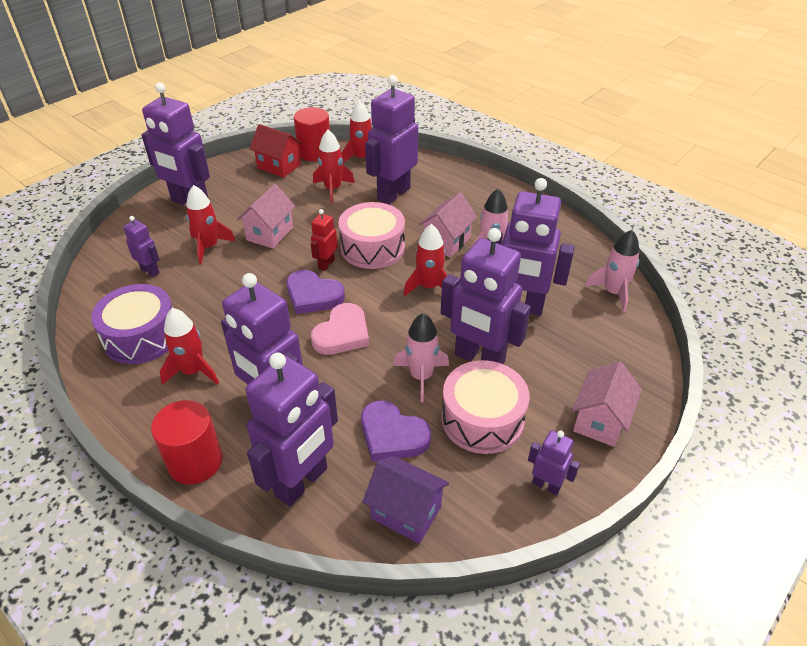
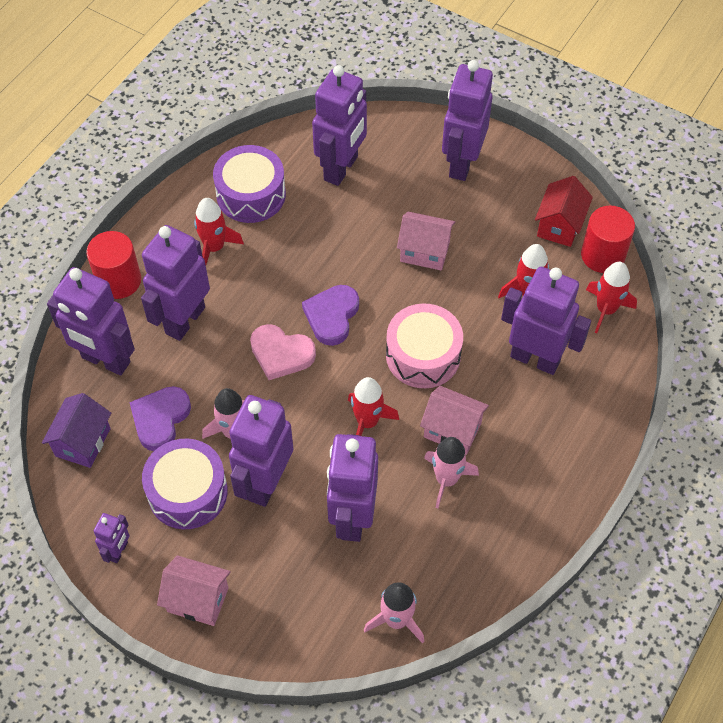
camera: 80 degrees right, 15 degrees up
purple robot [123,216,160,277] -> purple robot [312,65,367,186], size x2.09
red rocket [186,185,236,264] -> none
red robot [311,209,338,271] -> none
pink drum [441,360,530,454] -> purple drum [142,438,228,529]

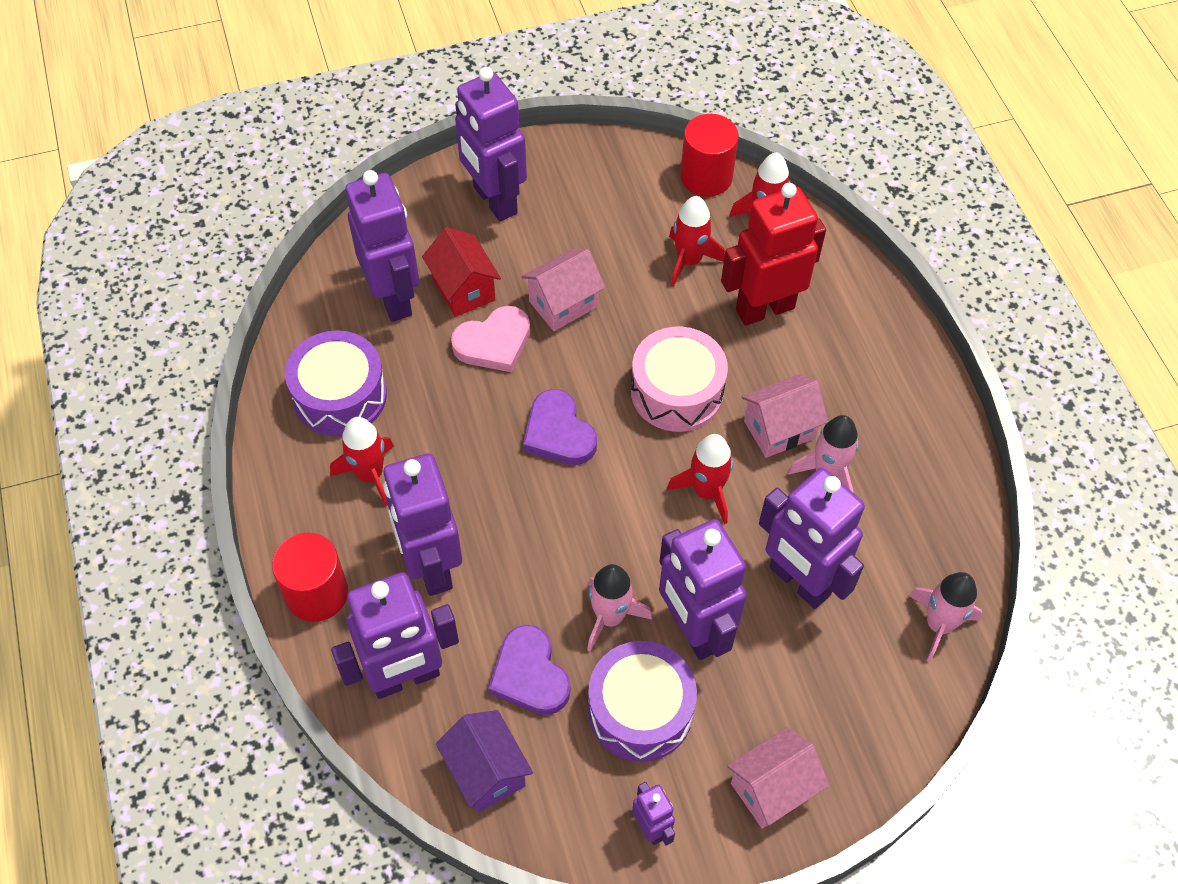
camera: 50 degrees left, 0 degrees up
pink heart [250,324,316,380] -> pink heart moved to [451,306,530,372]
purple robot [501,267,591,375] -> red robot [721,183,826,326]
red house [535,176,593,247] -> red house moved to [422,227,501,317]

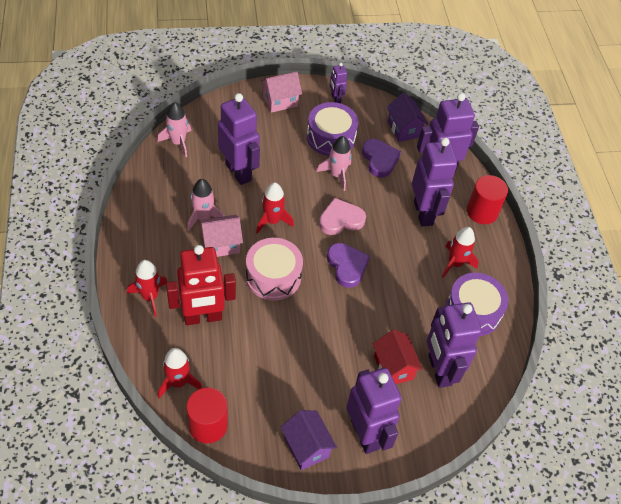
camera: 175 degrees left, 5 degrees down
pink heart [451,306,530,372] -> pink heart moved to [319,198,366,235]
pink house [521,249,605,331] -> none
purple robot [659,519,747,660] -> none
red rocket [669,196,725,287] -> red rocket moved to [127,260,167,317]
none -> purple house [281,410,337,470]

